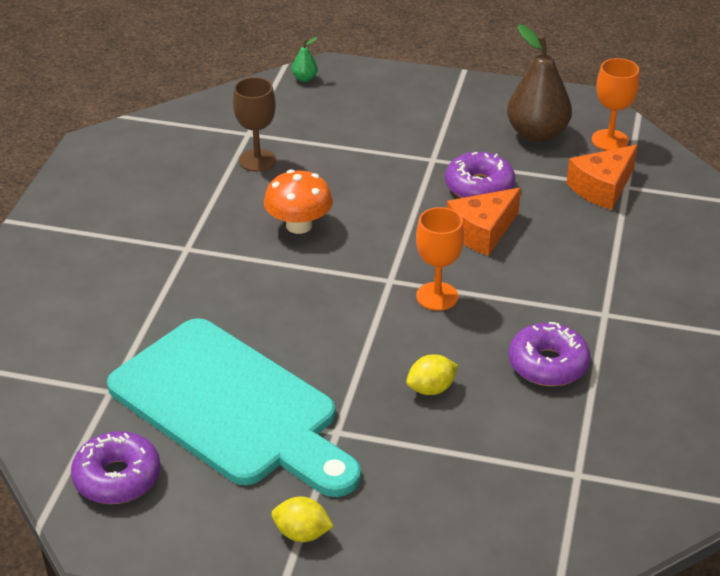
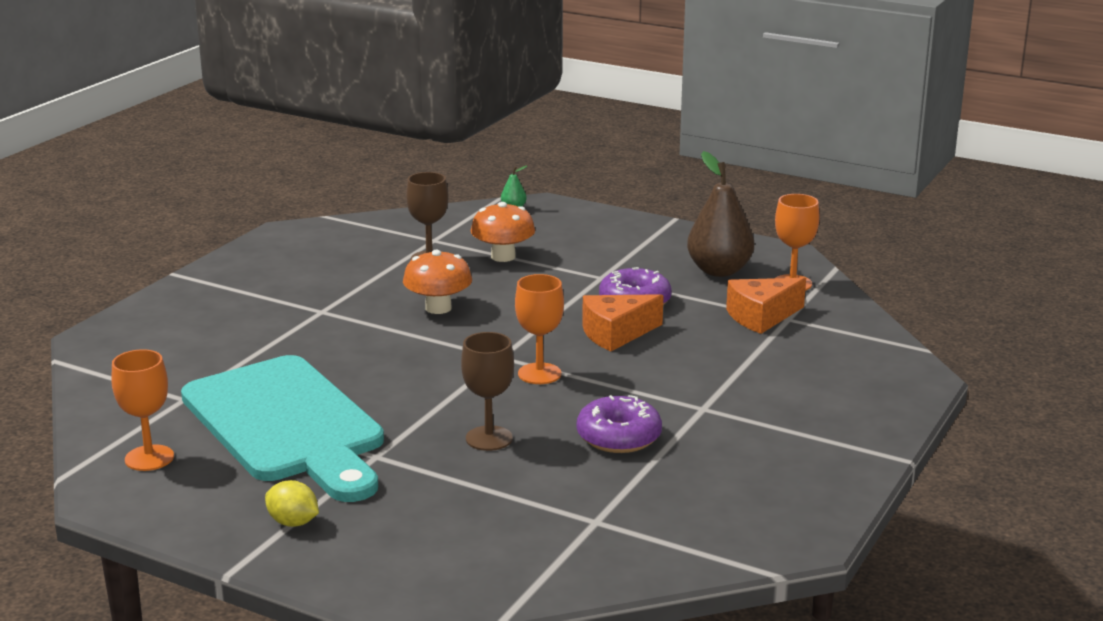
camera: 15 degrees right, 15 degrees down
purple donut [71,431,161,504] -> orange goblet [111,349,174,471]
yellow lemon [406,354,458,395] -> brown goblet [461,332,514,451]
none -> orange mushroom [471,202,535,262]

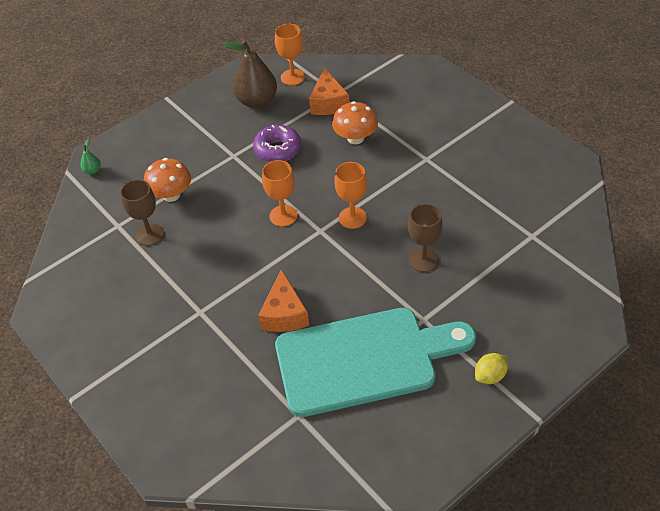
camera: 65 degrees left, 25 degrees up
orange goblet [111,349,174,471] -> orange goblet moved to [262,160,297,227]
orange mushroom [403,250,472,314] -> orange mushroom moved to [332,101,378,144]
purple donut [577,395,662,453] -> none
orange cheese [582,294,664,351] -> orange cheese moved to [258,269,309,332]

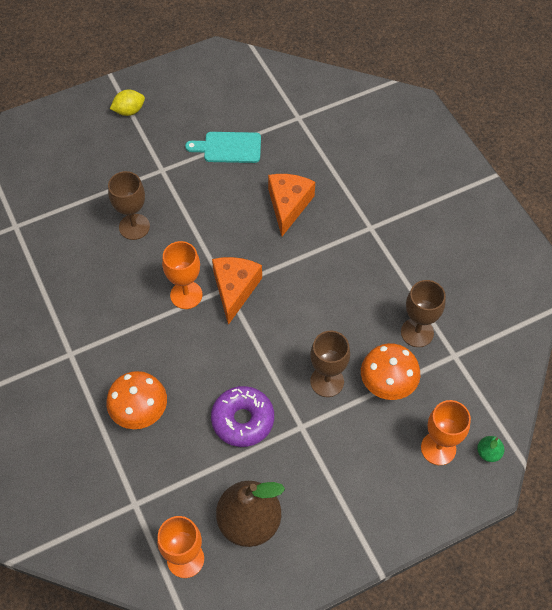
camera: 170 degrees left, 10 degrees up
orange goblet [262,160,297,227] -> orange goblet moved to [421,400,471,465]
turquoise cutting board [275,308,476,417] -> turquoise cutting board [185,132,261,163], size x0.42
orange cheese [309,67,349,115] -> orange cheese moved to [212,257,262,325]
none -> brown goblet [310,331,350,397]

